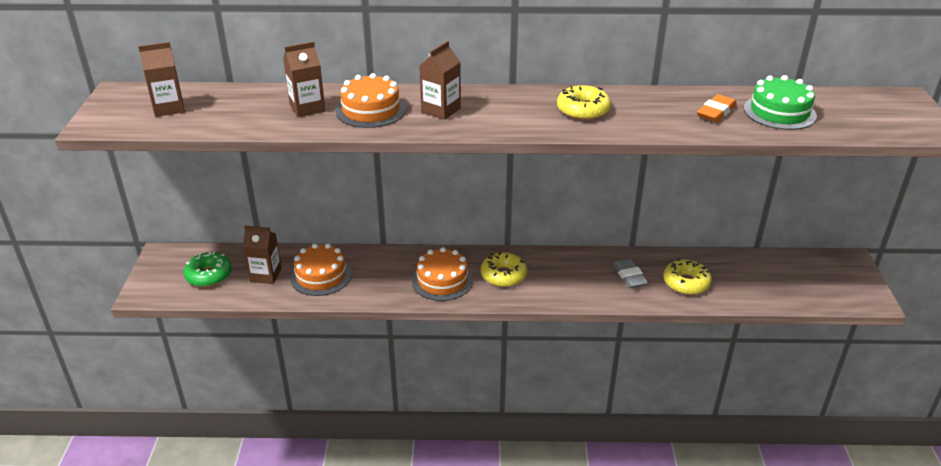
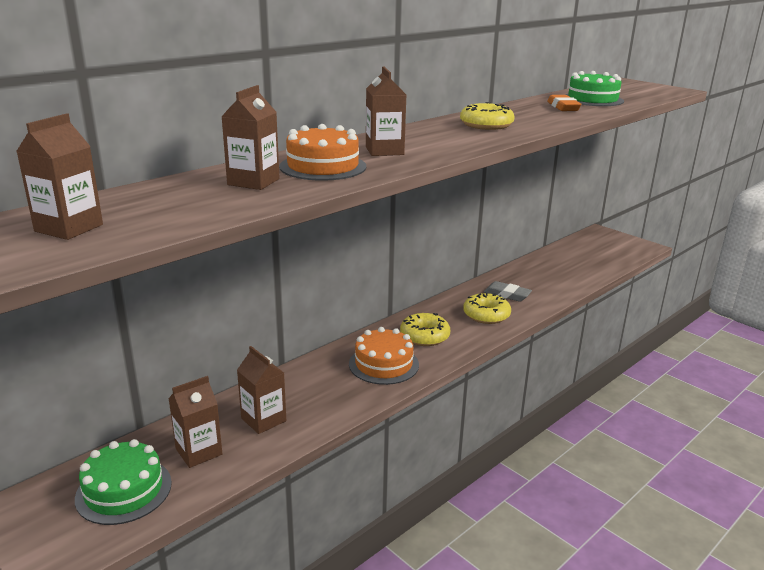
camera: 45 degrees left, 10 degrees down
green donut [184,252,232,287] -> green cake [75,439,172,525]
orange cake [290,243,352,296] -> brown carton [237,346,286,434]
yellow donut [663,258,712,295] -> yellow donut moved to [463,293,511,324]

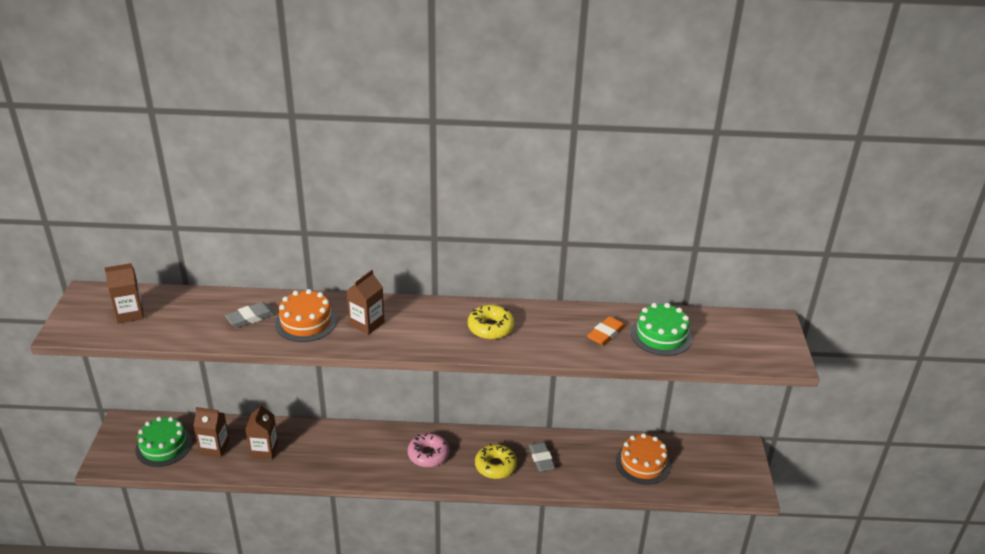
camera: 45 degrees right, 10 degrees up
brown carton [221,85,280,190] -> grey eraser [225,302,276,328]
orange cake [349,327,419,385] -> orange cake moved to [616,433,671,485]
yellow donut [400,313,450,346] -> pink donut [408,433,449,467]

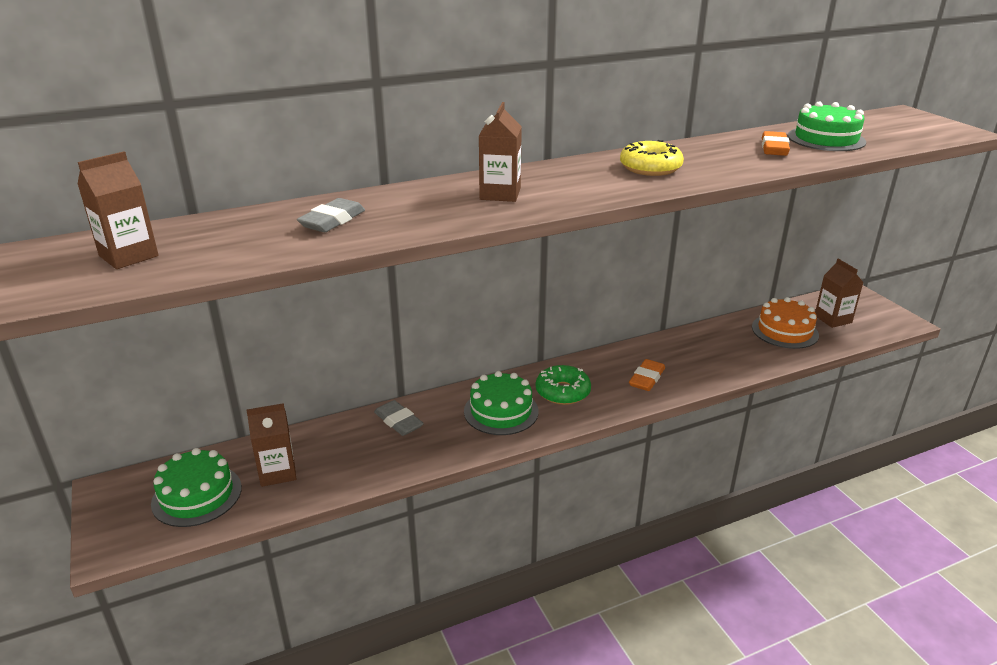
camera: 25 degrees left, 5 degrees down
brown carton [246,403,278,459] -> brown carton moved to [815,259,864,328]
orange cake [275,289,337,342] -> none
pink donut [408,433,449,467] -> green donut [536,365,591,405]
yellow donut [475,443,517,479] -> orange eraser [629,359,665,391]
grey eraser [529,442,555,472] -> grey eraser moved to [374,400,424,436]
none -> green cake [464,371,539,435]

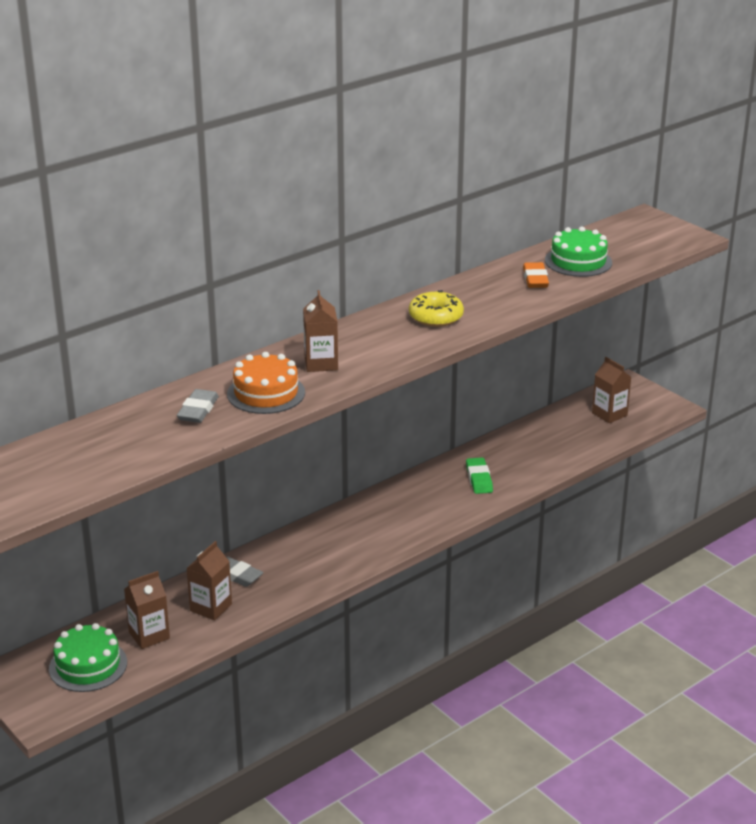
camera: 15 degrees left, 0 degrees up
brown carton [77,151,159,269] -> brown carton moved to [186,541,232,620]
green cake [464,371,539,435] -> none
green donut [536,365,591,405] -> none
orange eraser [629,359,665,391] -> none
orange cake [752,297,819,349] -> orange cake moved to [227,352,305,414]
none -> green eraser [466,458,493,494]

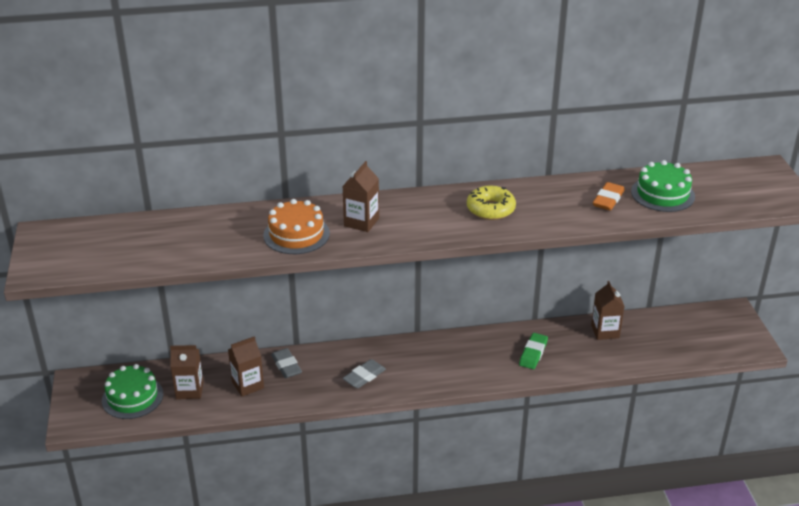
camera: 30 degrees right, 5 degrees up
grey eraser [177,389,219,423] -> grey eraser moved to [342,359,386,388]
brown carton [592,357,632,423] -> brown carton moved to [591,281,625,340]

